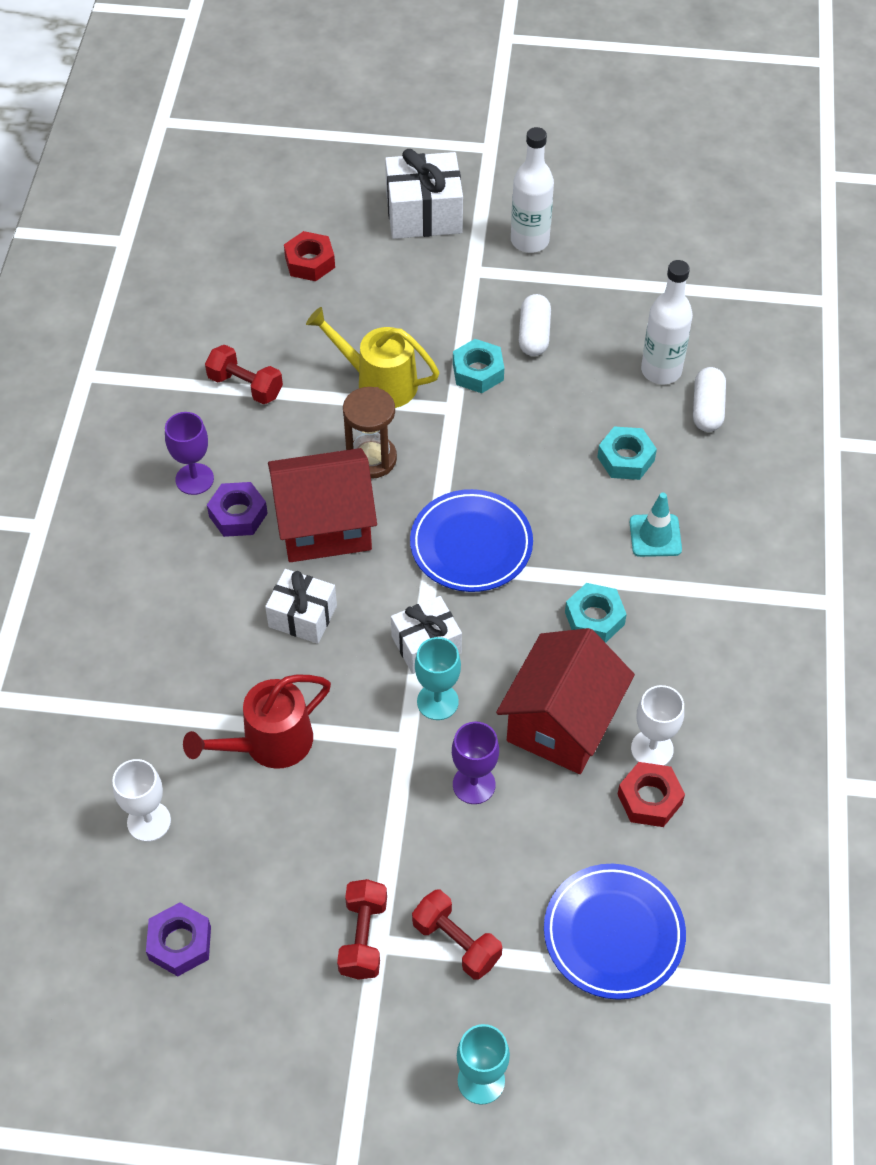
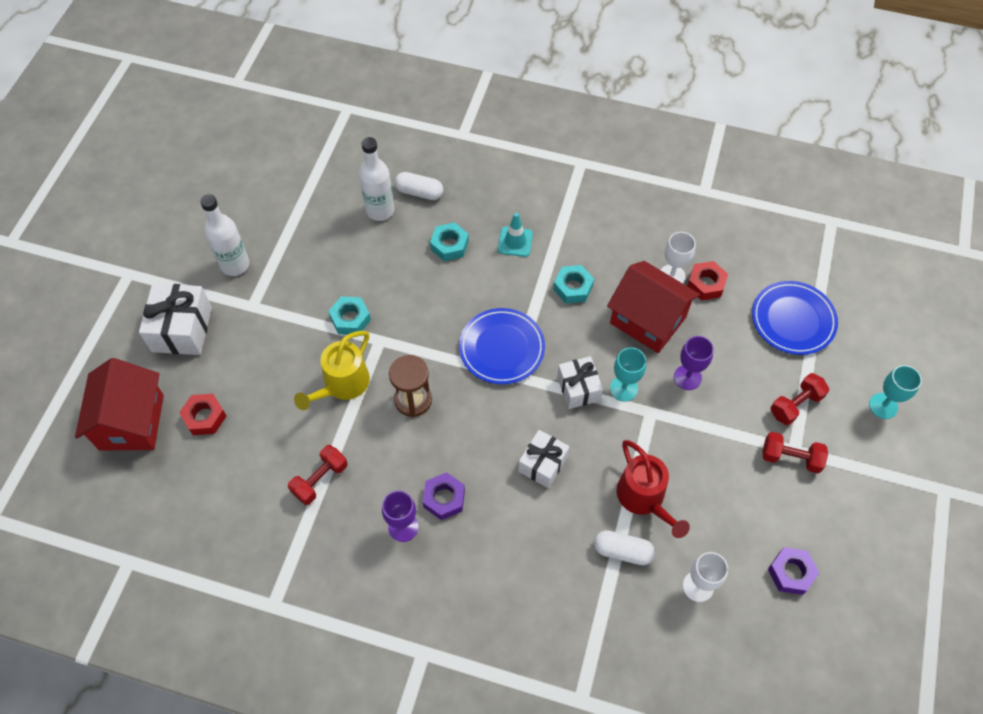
camera: 80 degrees left, 5 degrees up
red house [268,448,377,562] -> red house moved to [75,358,164,450]
white capsule [519,294,551,356] -> white capsule moved to [594,530,655,565]

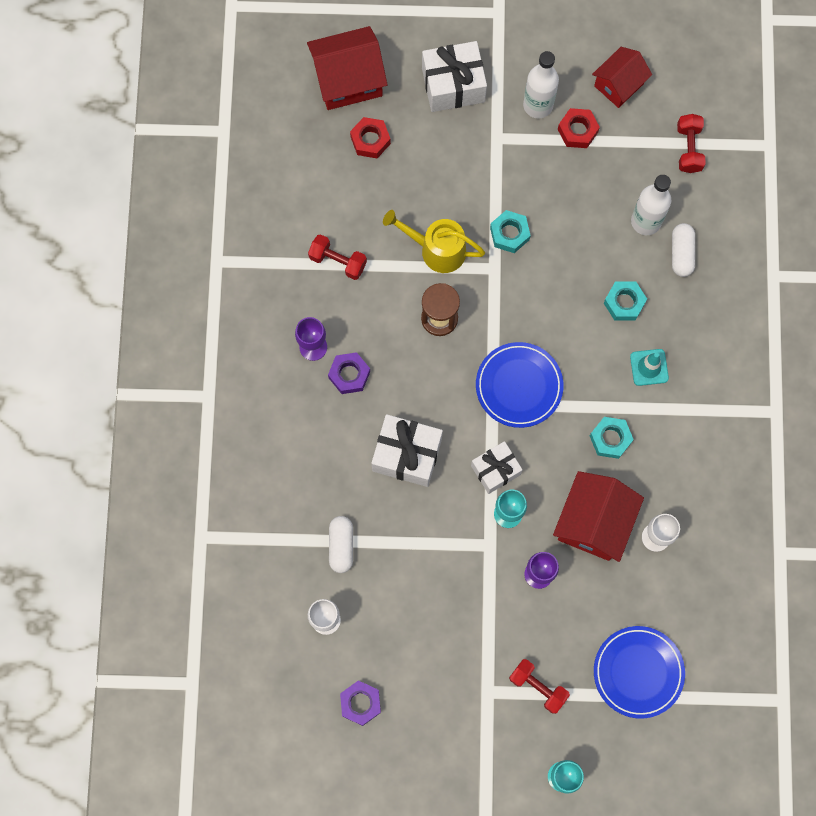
camera: 75 degrees right, 15 degrees up
white gift [518,430,569,488] -> white gift [371,414,443,487], size x1.53
red watering can [617,440,690,538] -> none
red nut [687,261,728,300] -> red nut moved to [558,108,600,148]
red dumbbell [763,432,828,473] -> red dumbbell moved to [677,114,706,173]
none -> red house [592,47,652,108]

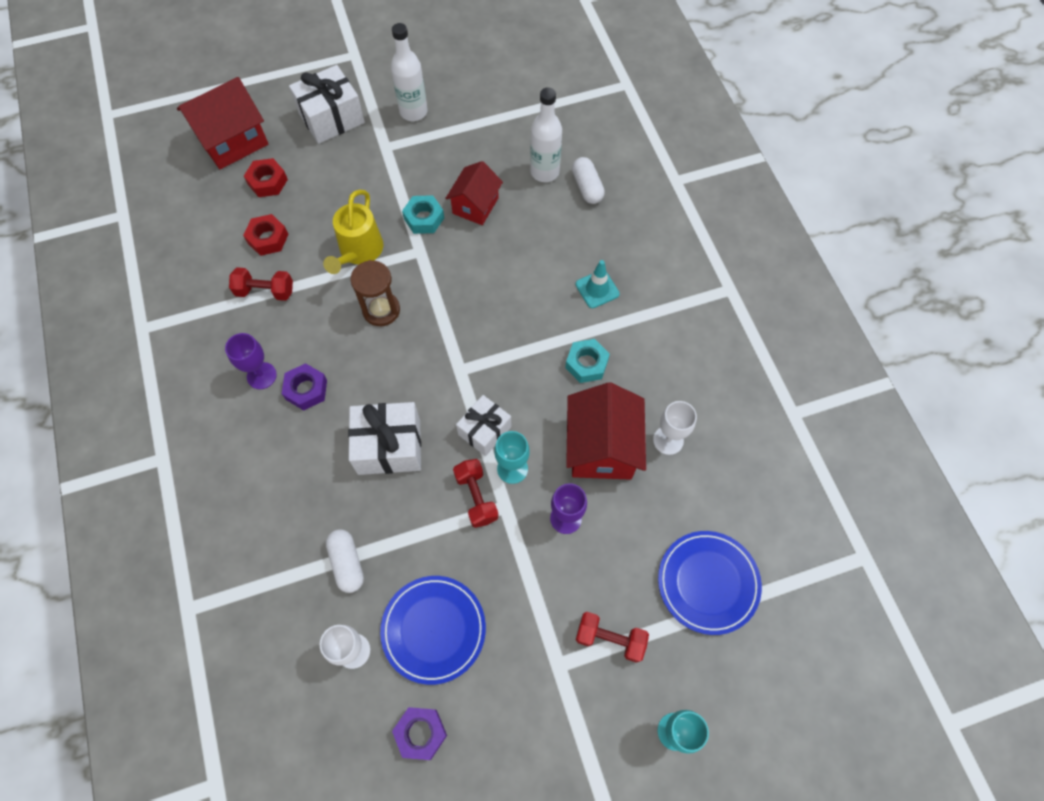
camera: 20 degrees left, 10 degrees down
yellow watering can [383,210,485,273] -> yellow watering can turned 75 degrees counterclockwise [323,190,383,274]
blue plate [476,342,563,428] -> blue plate moved to [380,576,486,685]
red nut [558,108,600,148] -> red nut moved to [243,214,289,256]
red house [592,47,652,108] -> red house moved to [445,161,503,225]
turquoise nut [604,282,647,321] -> none
red dumbbell [677,114,706,173] -> red dumbbell moved to [453,459,499,528]

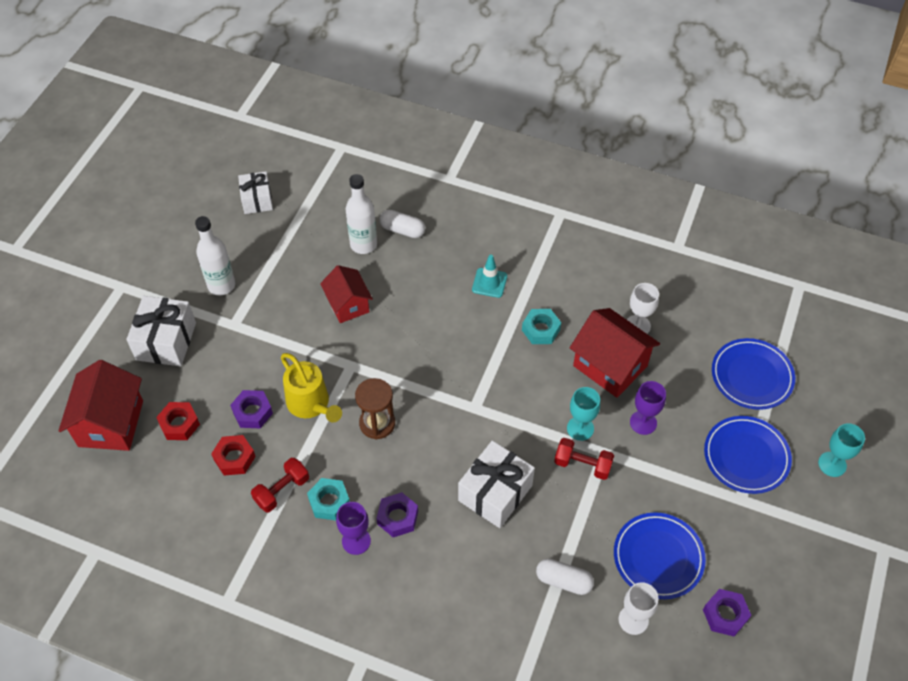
camera: 50 degrees left, 10 degrees down
turquoise nut [402,195,444,234] -> turquoise nut moved to [307,478,350,520]
white gift [456,395,511,456] -> white gift moved to [238,171,273,214]
red dumbbell [576,612,649,663] -> blue plate [704,416,792,494]
none -> purple nut [230,390,273,428]

